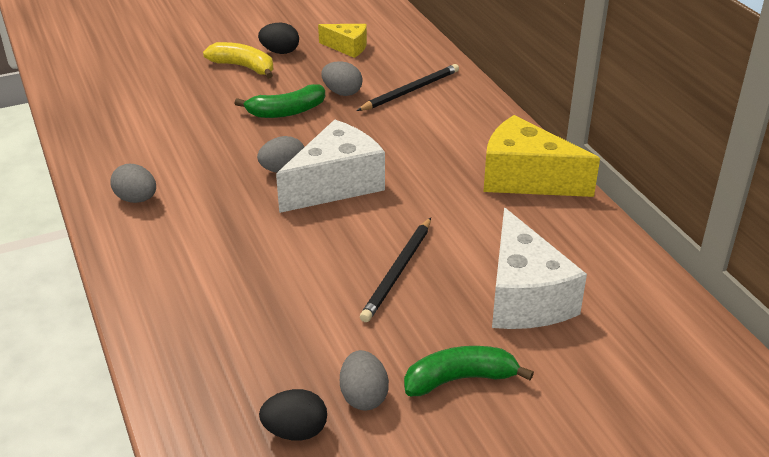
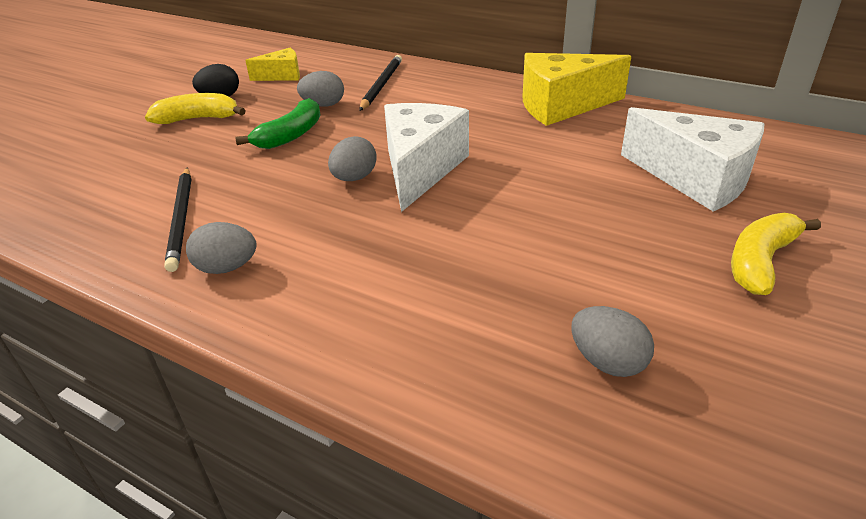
camera: 35 degrees left, 0 degrees up
black egg [259,389,327,441] -> none
grey egg [340,350,389,411] -> grey egg moved to [571,306,654,377]
black pencil [360,218,431,322] -> black pencil moved to [164,167,192,272]
green banana [404,346,534,396] -> yellow banana [731,213,821,295]

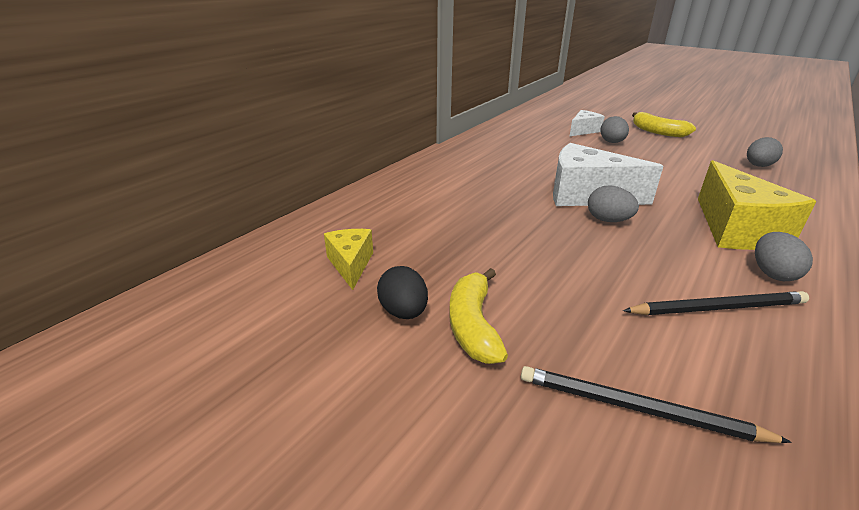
camera: 85 degrees left, 5 degrees down
green banana [235,98,320,149] -> none
grey egg [297,71,344,107] -> grey egg moved to [600,116,629,143]
black pencil [359,55,402,111] -> black pencil moved to [521,366,792,443]
yellow cheese [523,53,631,126] -> yellow cheese moved to [698,160,816,250]
white cheese [621,107,765,212] -> white cheese [569,110,605,137], size x0.55

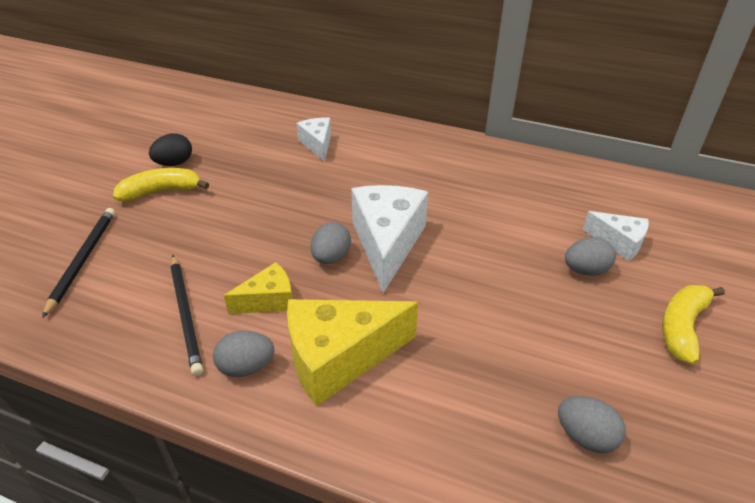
camera: 75 degrees right, 10 degrees up
yellow cheese [324,229,373,290] -> yellow cheese moved to [224,262,292,314]
none -> white cheese [296,118,331,162]

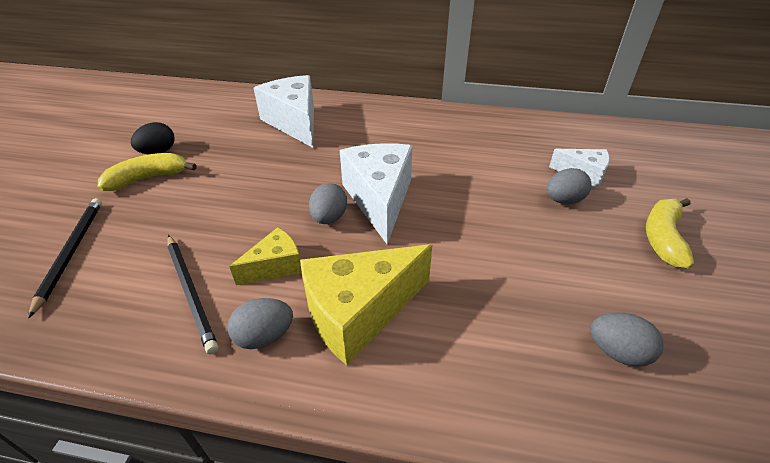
camera: 10 degrees left, 0 degrees up
white cheese [296,118,331,162] -> white cheese [254,75,314,148], size x1.83

